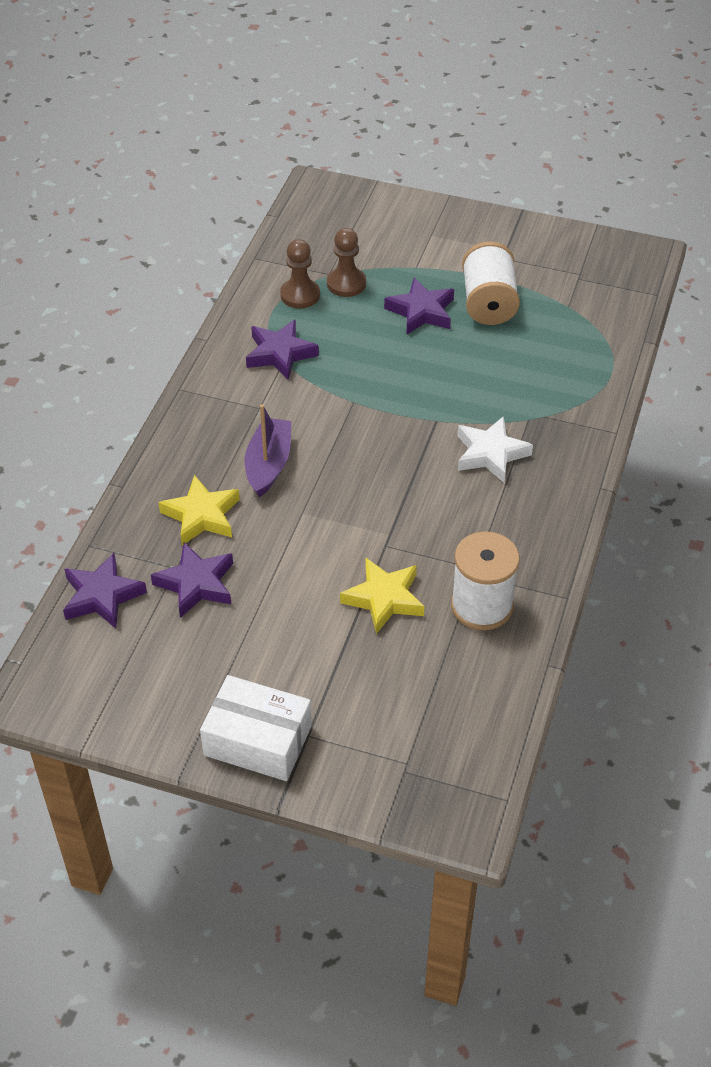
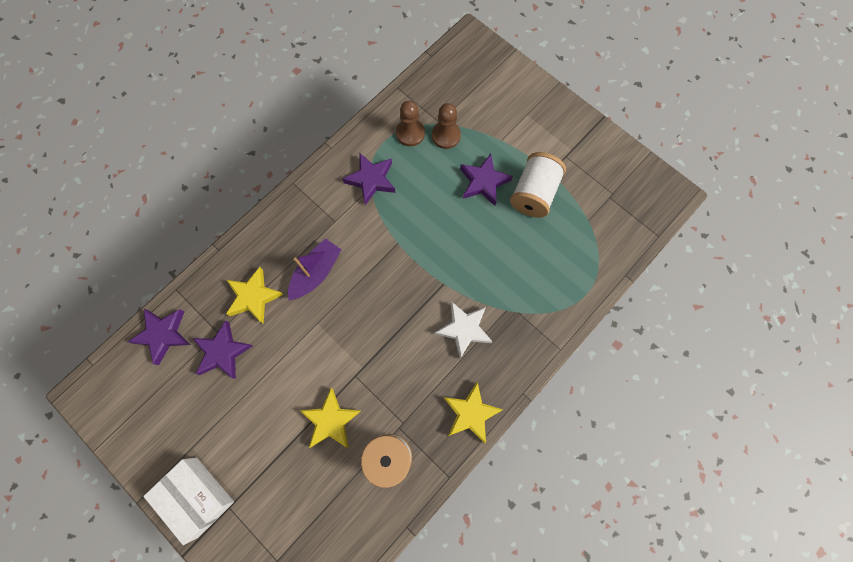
camera: 25 degrees right, 25 degrees up
none -> yellow star [444,382,503,444]

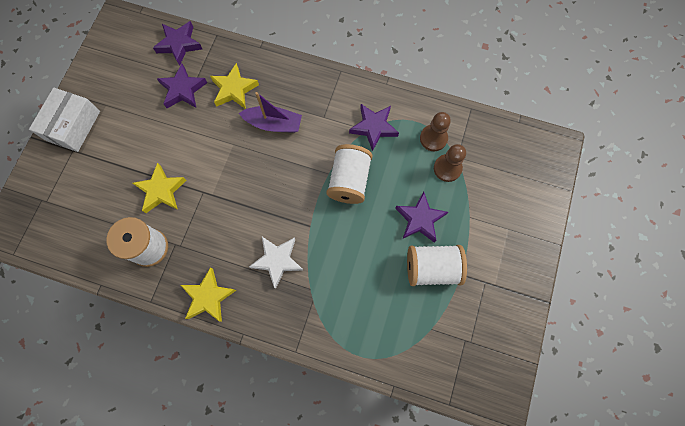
camera: 65 degrees right, 0 degrees up
none -> white spool [326,144,373,204]

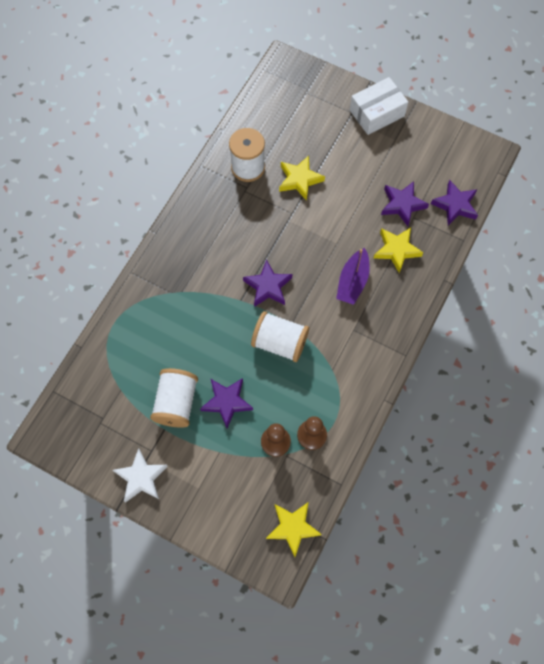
camera: 100 degrees right, 5 degrees down
white box [29,87,100,152] -> white box turned 60 degrees counterclockwise [350,77,408,135]
yellow star [181,268,237,322] -> yellow star moved to [266,503,322,557]
white star [249,237,303,289] -> white star moved to [113,448,168,503]
purple star [349,104,399,151] -> purple star moved to [243,259,292,307]

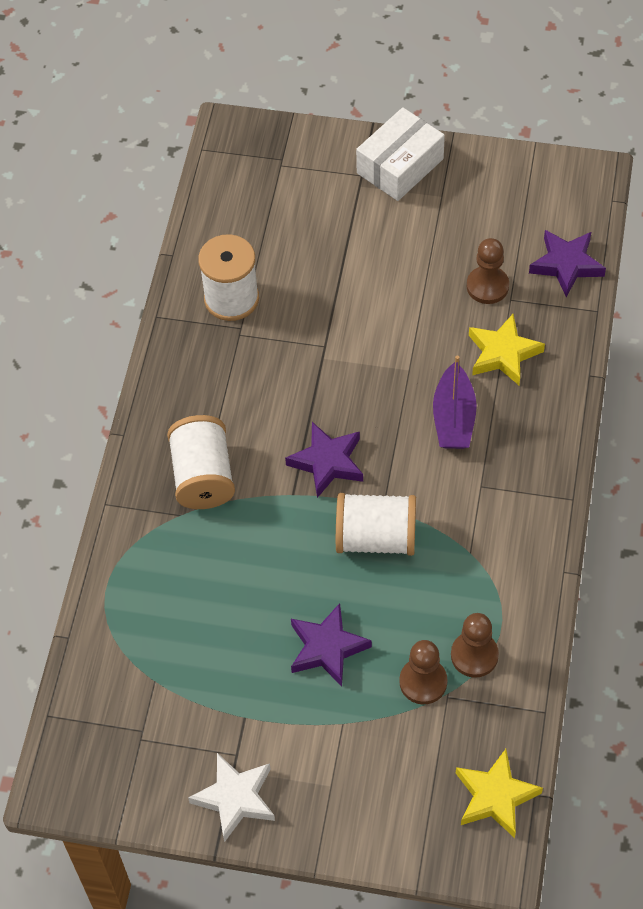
camera: 15 degrees left, 10 degrees down
white spool [150,368,198,428] -> white spool moved to [167,415,235,509]
yellow star [279,155,325,201] -> none
purple star [381,181,429,226] -> brown pawn [467,238,509,304]

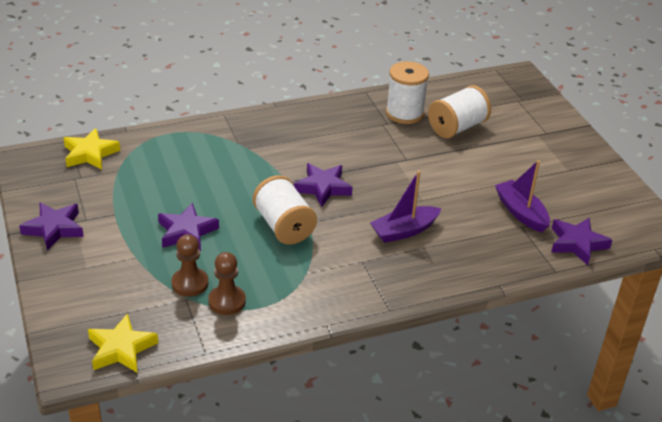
camera: 55 degrees right, 20 degrees down
white spool [167,415,235,509] -> white spool moved to [428,85,491,138]
white star [188,753,275,842] -> purple star [19,203,84,251]
white box [356,107,445,201] -> none
brown pawn [467,238,509,304] -> purple boat [495,160,550,233]
yellow star [469,314,545,385] -> yellow star moved to [64,128,120,170]

